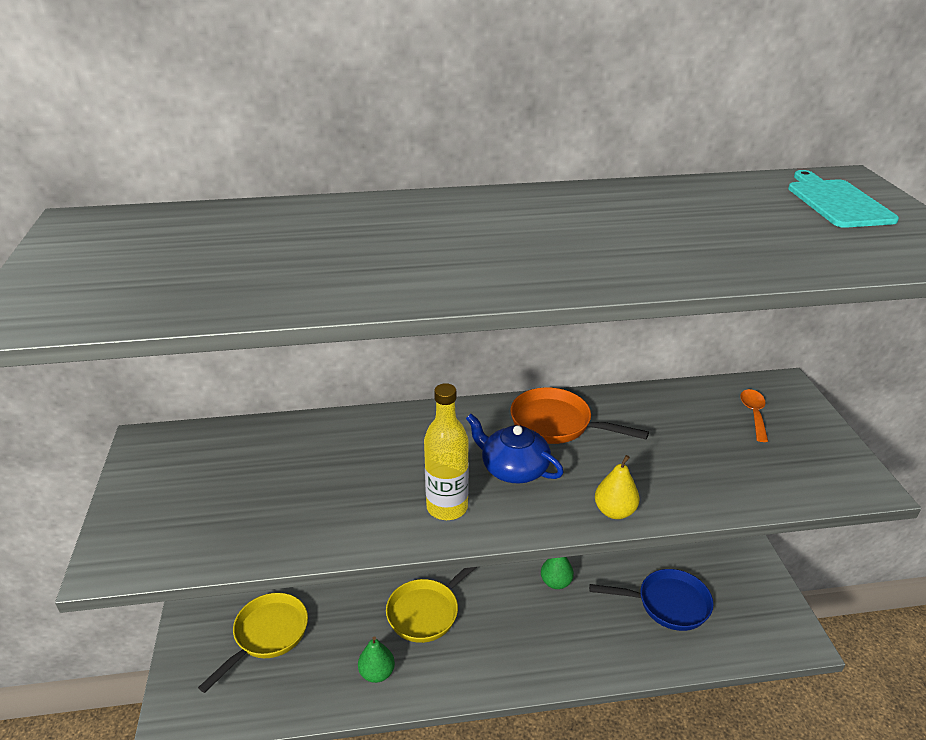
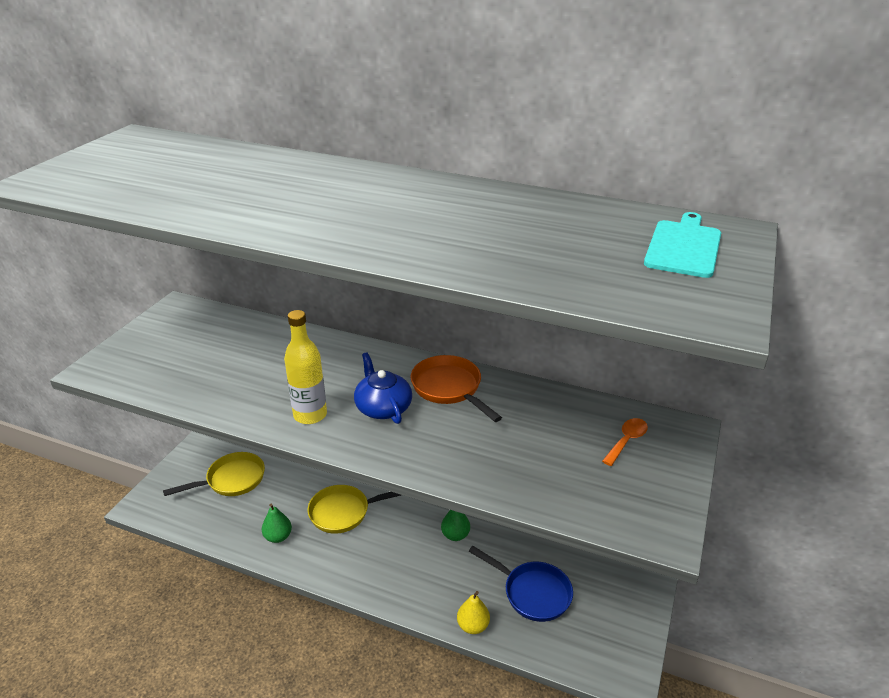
camera: 30 degrees right, 0 degrees up
yellow pear [595,455,639,519] -> yellow pear moved to [457,591,490,634]

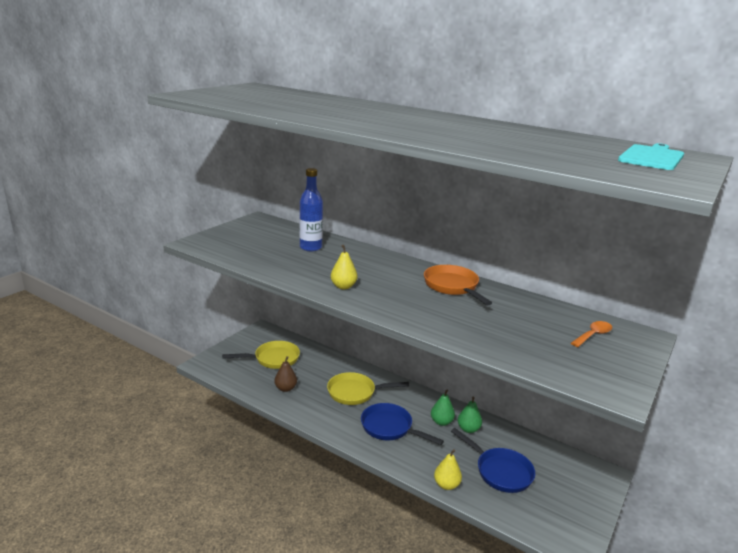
camera: 10 degrees right, 10 degrees down
green pear [262,504,292,543] -> green pear moved to [458,396,482,433]
yellow bottle [284,310,327,424] -> yellow pear [331,245,358,289]
blue teapot [354,352,412,424] -> none
none -> brown pear [274,356,297,392]
none -> blue bottle [299,168,323,251]
none -> blue pan [361,403,444,445]

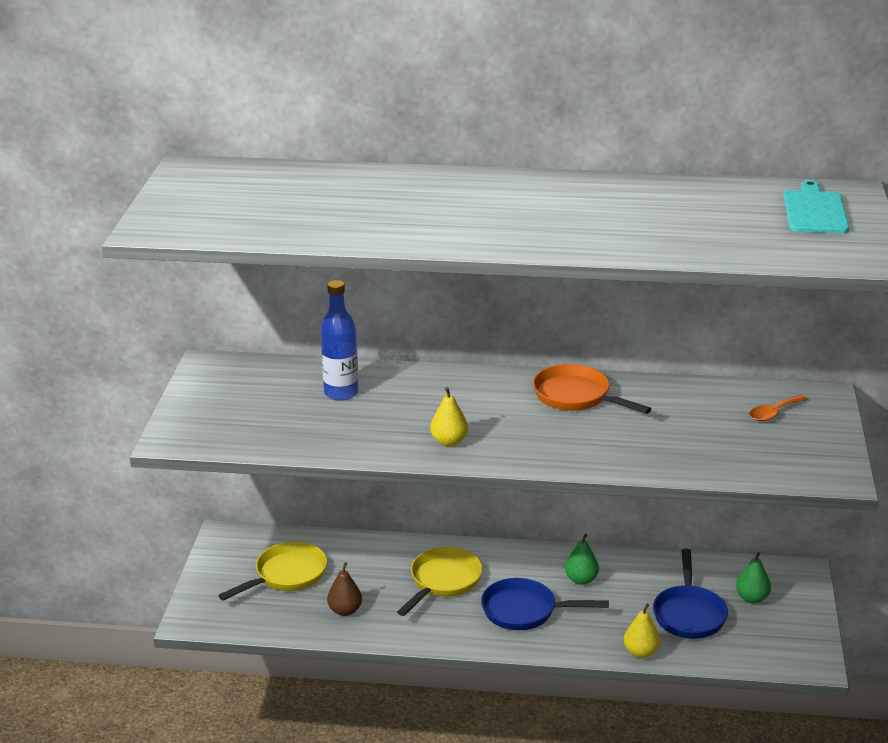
camera: 25 degrees left, 5 degrees up
yellow pan [327,372,409,405] -> yellow pan turned 150 degrees clockwise [397,547,483,616]
blue pan [451,428,535,493] -> blue pan turned 75 degrees clockwise [653,549,728,639]
green pear [458,396,482,433] -> green pear moved to [736,552,771,603]
orange spoon [571,321,612,347] -> orange spoon turned 150 degrees counterclockwise [749,395,808,421]

